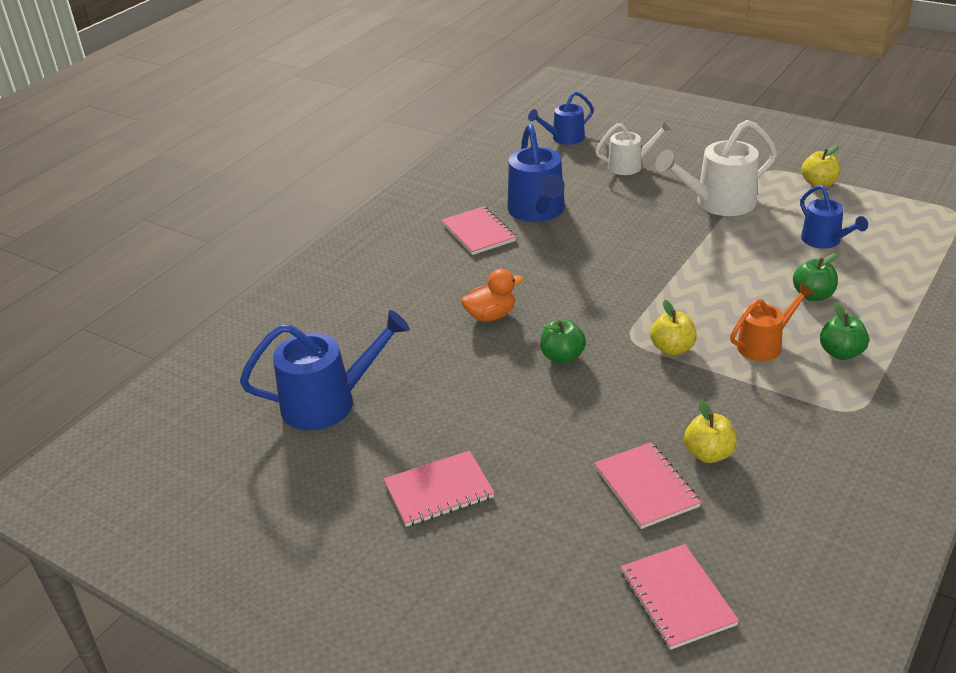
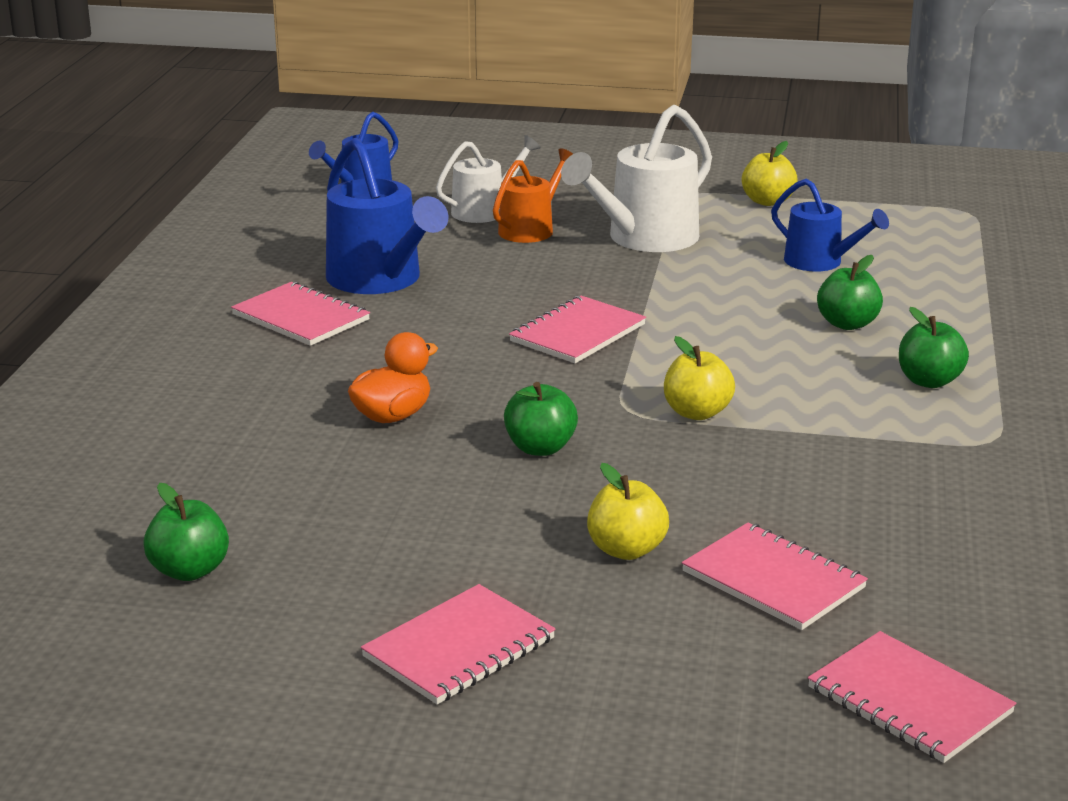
camera: 25 degrees left, 10 degrees down
blue watering can [240,310,410,430] -> green apple [143,483,229,581]
yellow apple [684,400,737,463] -> yellow apple moved to [587,463,669,560]
orange watering can [730,284,814,361] -> orange watering can moved to [493,148,573,243]
none -> pink notebook [509,296,646,363]

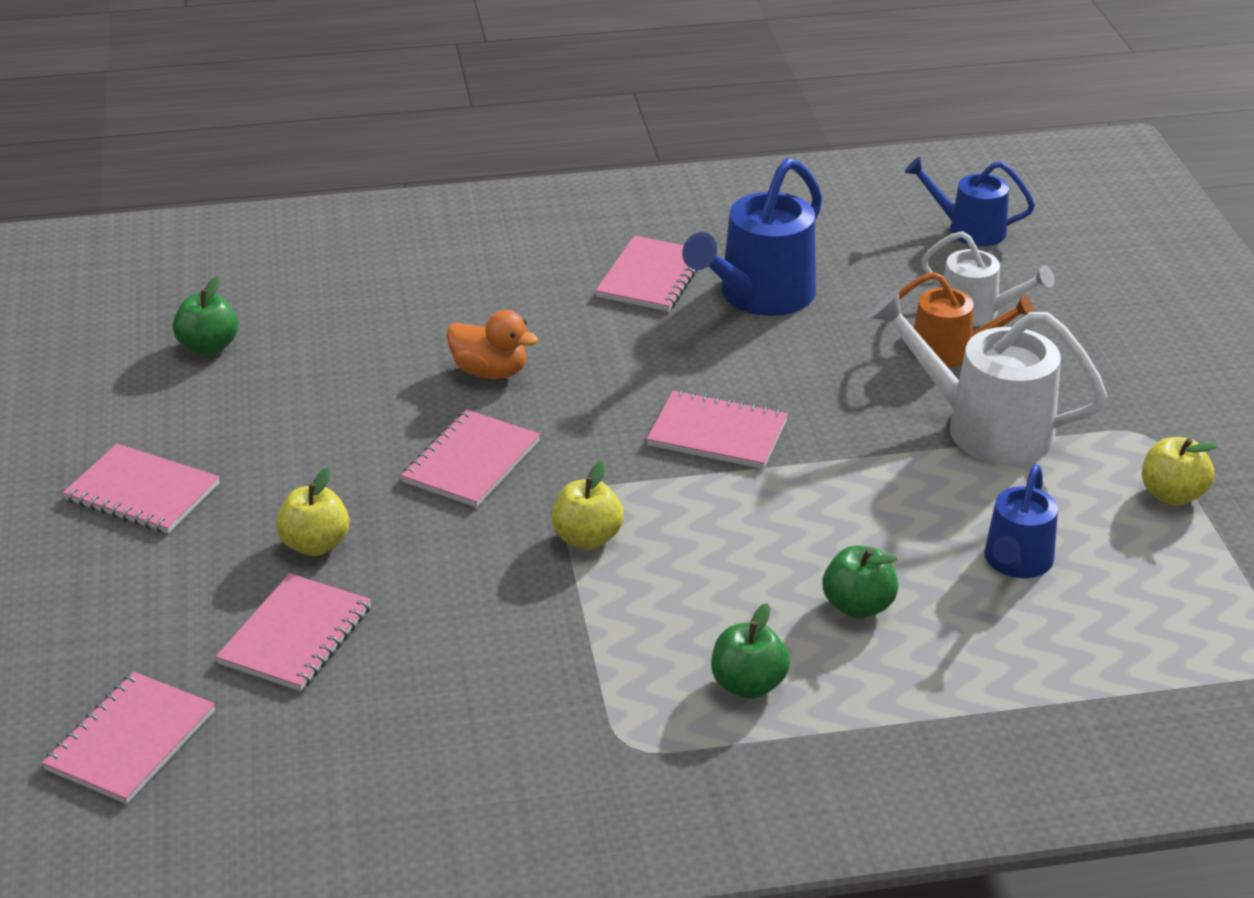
camera: 70 degrees right, 10 degrees up
green apple [504,382,578,456] -> pink notebook [401,410,540,508]

